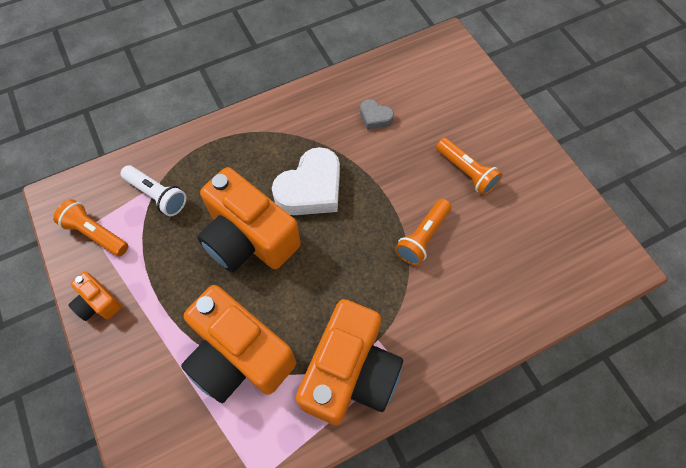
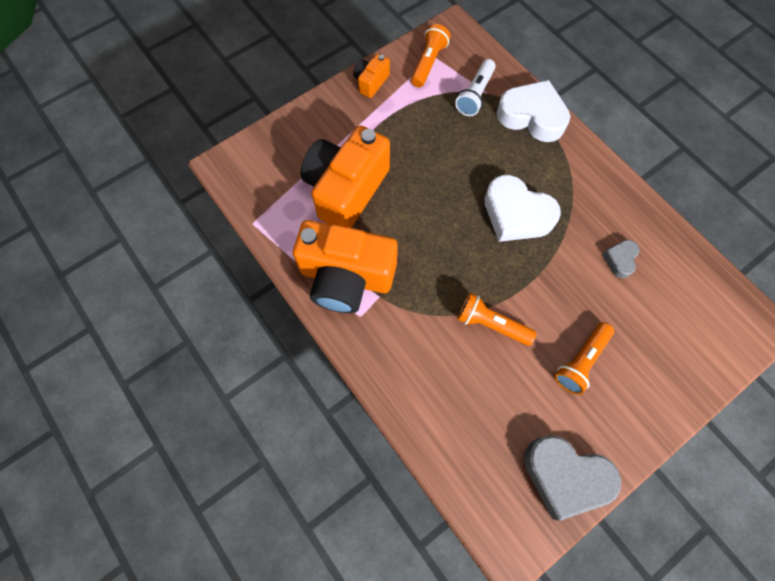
camera: 80 degrees right, 5 degrees up
orange camera [197,167,301,272] -> none
none -> white heart [496,80,570,142]
none -> grey heart [524,435,621,521]

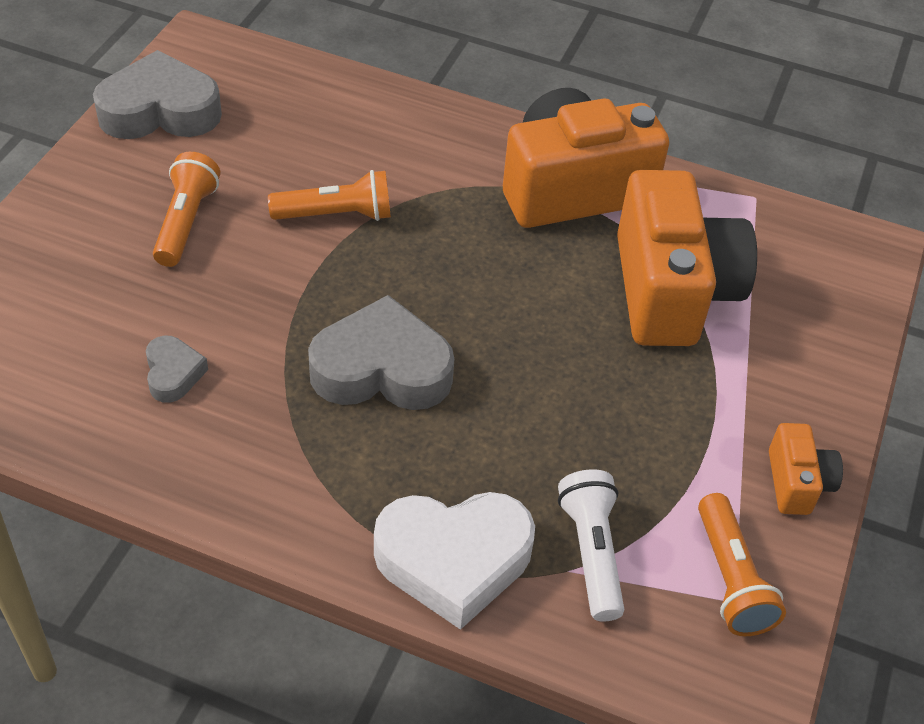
camera: 145 degrees right, 20 degrees down
white heart [484,175,561,242] -> grey heart [308,295,454,410]

